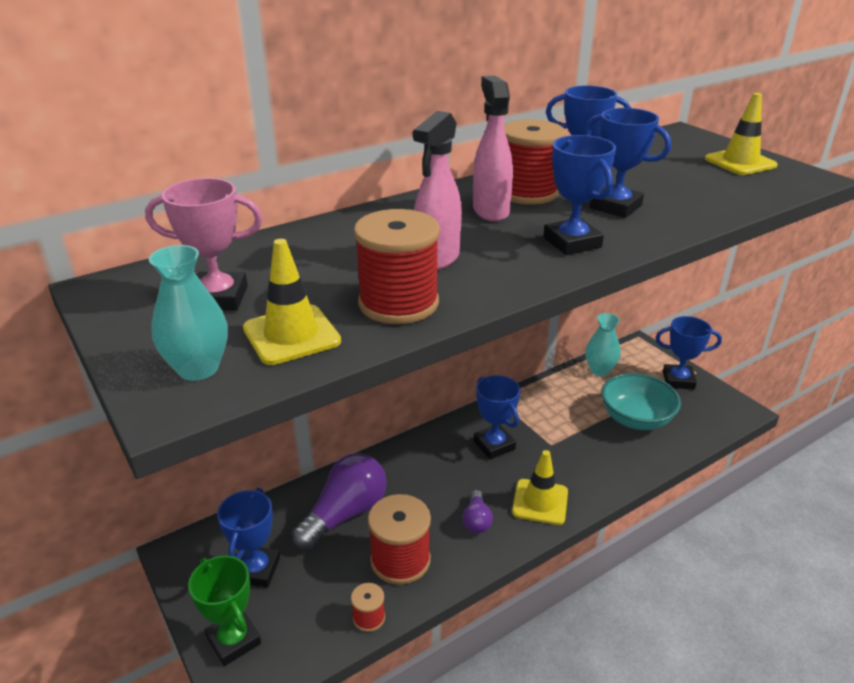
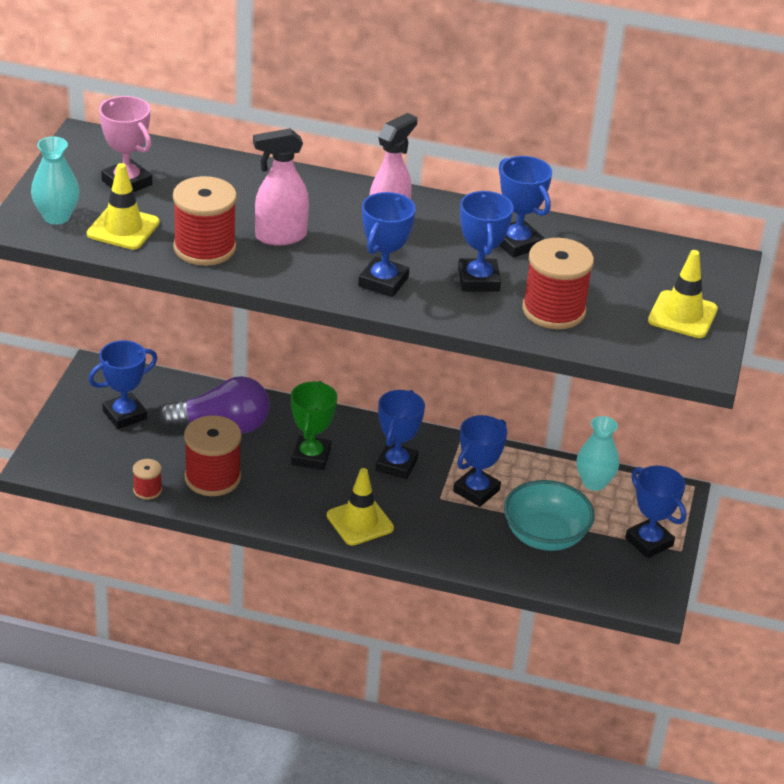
camera: 45 degrees right, 5 degrees up
green trophy [188,556,261,666] -> green trophy moved to [291,381,337,470]
purple light bulb [463,490,493,533] -> none
red spool [504,119,566,205] -> red spool moved to [522,238,594,329]
none -> blue trophy [453,415,507,507]

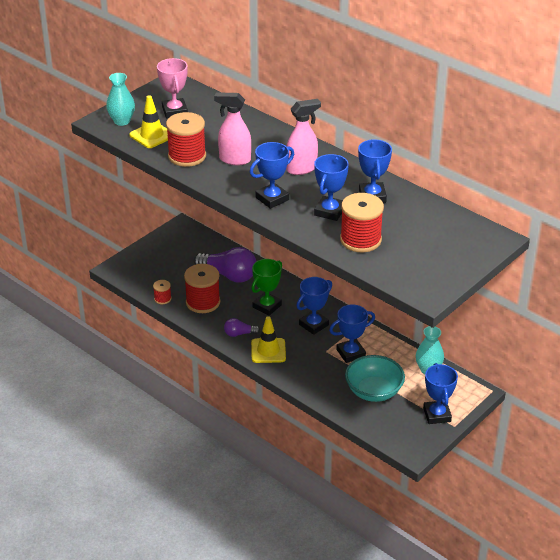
camera: 30 degrees right, 0 degrees up
blue trophy [88,340,157,429] -> none
yellow traffic cone [648,250,718,338] -> none
none -> purple light bulb [224,318,260,337]

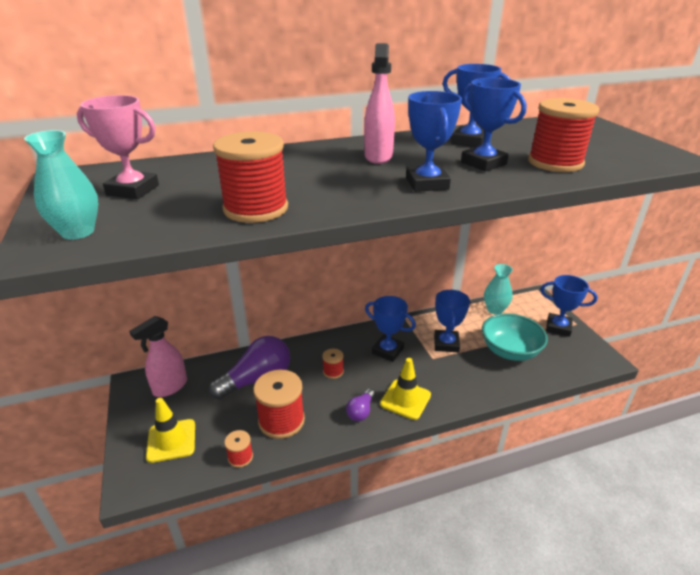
camera: 60 degrees left, 5 degrees down
yellow traffic cone [129,95,168,148] -> yellow traffic cone moved to [146,398,195,463]
pink spray bottle [214,92,251,165] -> pink spray bottle moved to [129,316,187,397]
green trophy [251,259,282,316] -> red spool [322,349,344,379]
blue trophy [296,277,332,335] -> blue trophy turned 45 degrees counterclockwise [365,296,416,362]

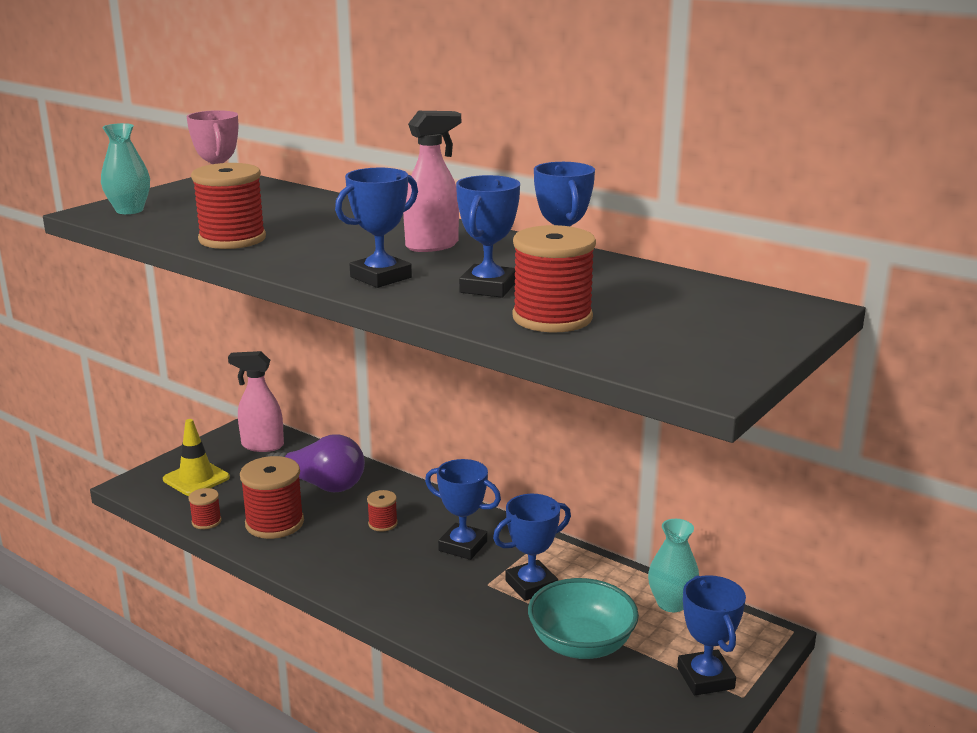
camera: 55 degrees right, 10 degrees down
purple light bulb [346,389,375,421] -> none
blue trophy [365,296,416,362] -> blue trophy turned 60 degrees counterclockwise [425,459,501,560]
yellow traffic cone [380,358,431,420] -> none

